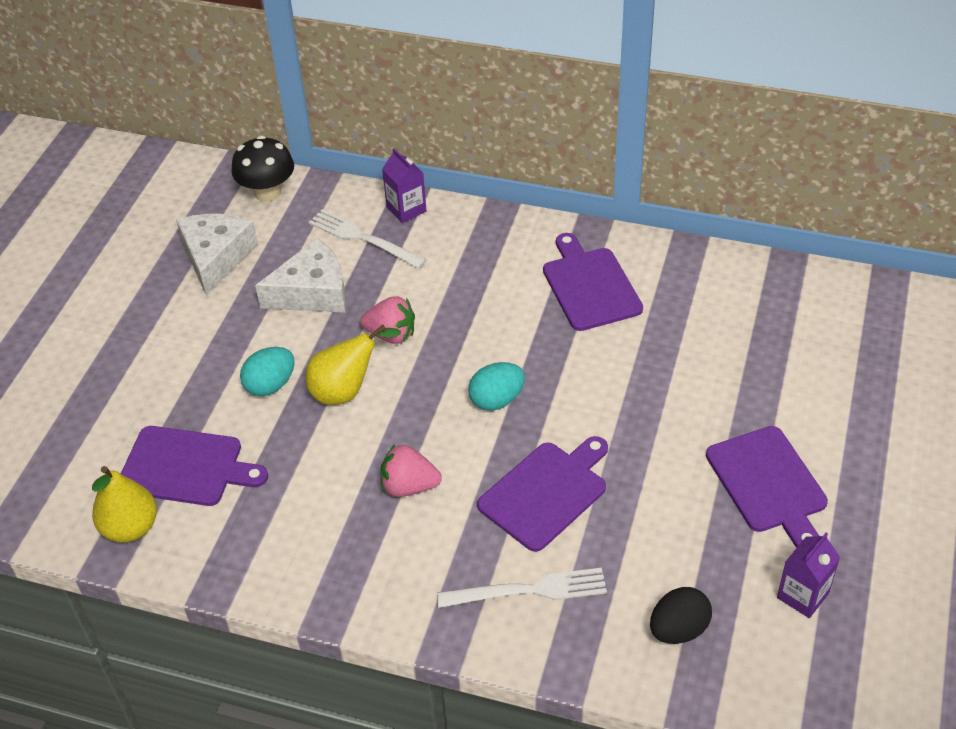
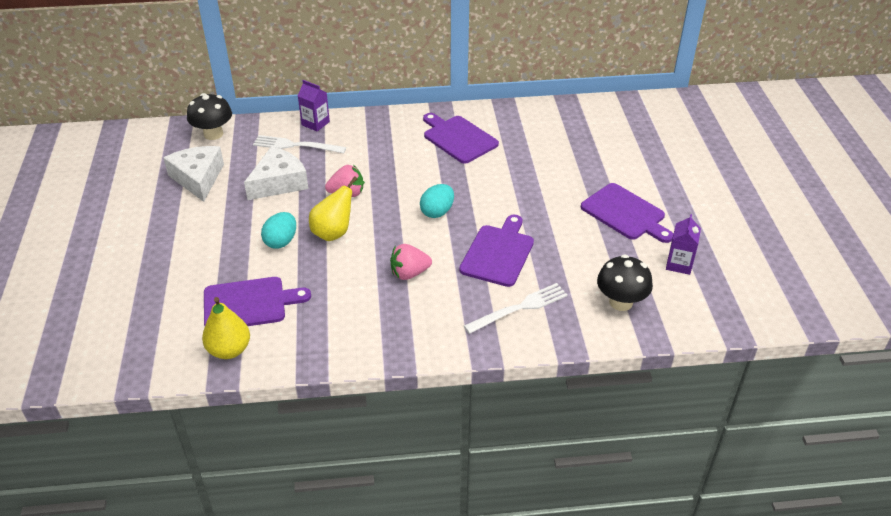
camera: 25 degrees left, 5 degrees down
black egg [650,587,712,644] -> black mushroom [597,254,653,311]

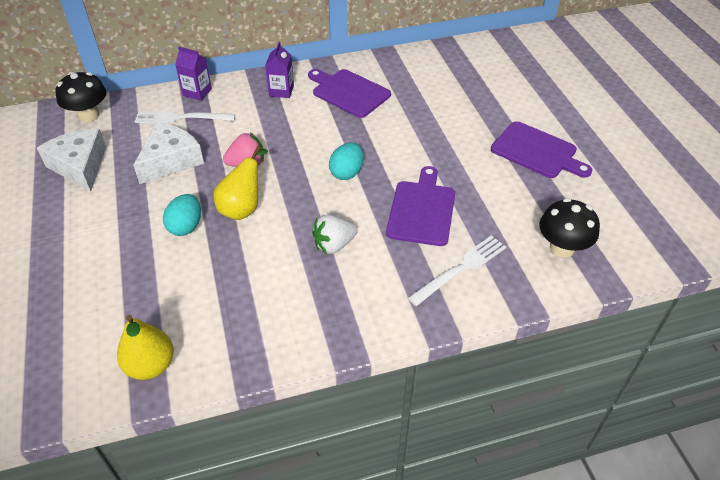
camera: 10 degrees left, 5 degrees up
purple cutting board [204,277,311,326] -> none
pink strawberry [390,244,432,280] -> white strawberry [312,214,358,254]
purple carton [666,214,701,275] -> purple carton moved to [265,42,294,98]

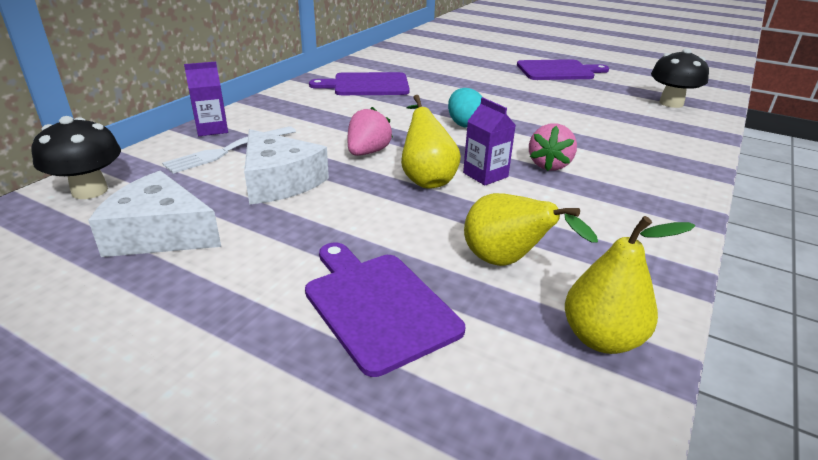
camera: 45 degrees left, 15 degrees down
white cheese [133,122,204,184] -> white cheese turned 150 degrees clockwise [244,129,329,205]
turquoise egg [163,194,201,236] -> none
purple carton [265,42,294,98] -> purple carton moved to [463,97,516,185]
white strawberry [312,214,358,254] -> pink strawberry [529,123,577,171]
purple cutting board [386,166,455,246] -> purple cutting board moved to [305,242,465,377]
white fork [408,235,506,306] -> none
none -> yellow pear [464,193,598,266]

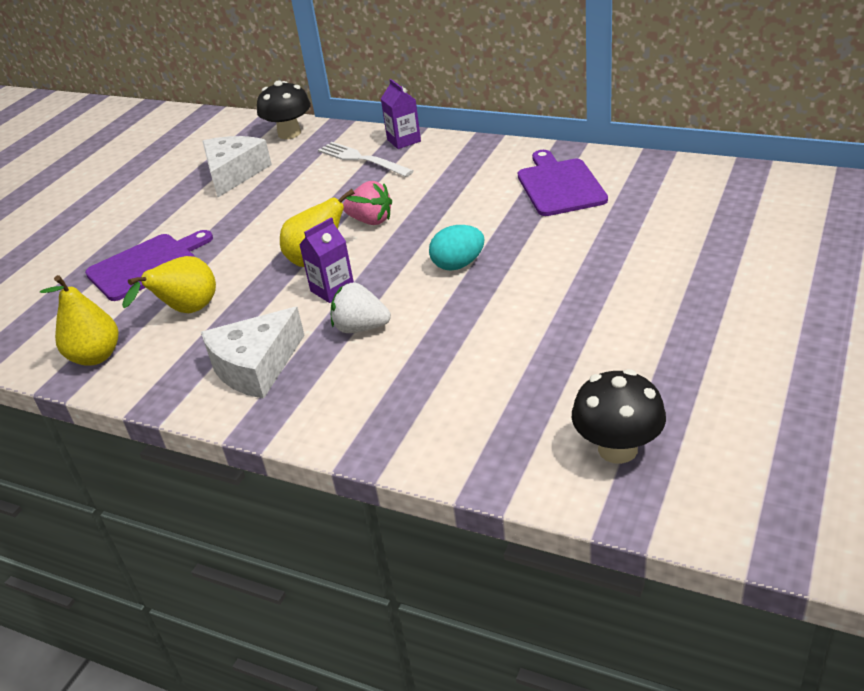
camera: 90 degrees right, 5 degrees up
white cheese [244,129,329,205] -> white cheese moved to [201,307,305,399]
purple cutting board [517,59,609,80] -> none
pink strawberry [529,123,577,171] -> white strawberry [331,282,391,333]

